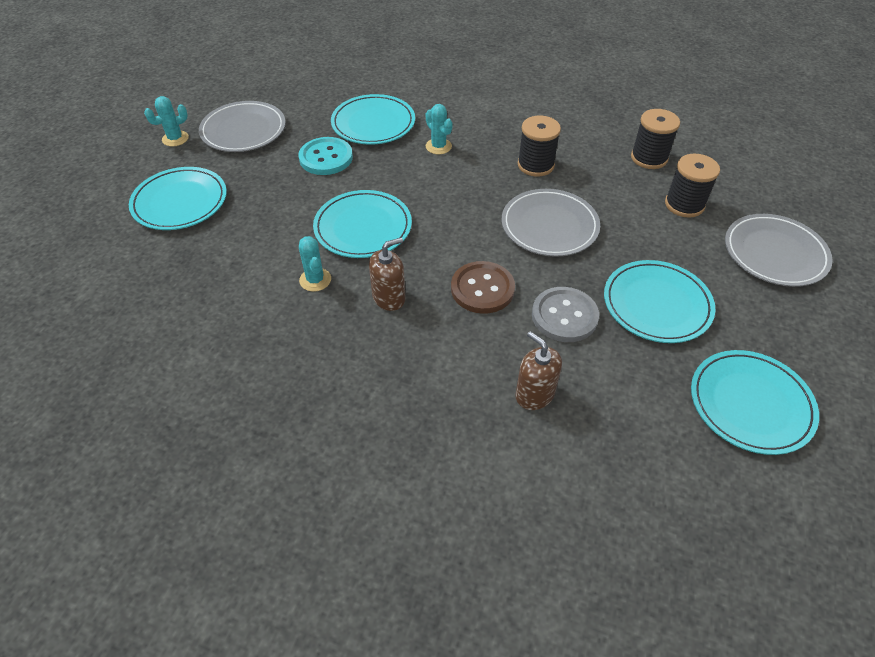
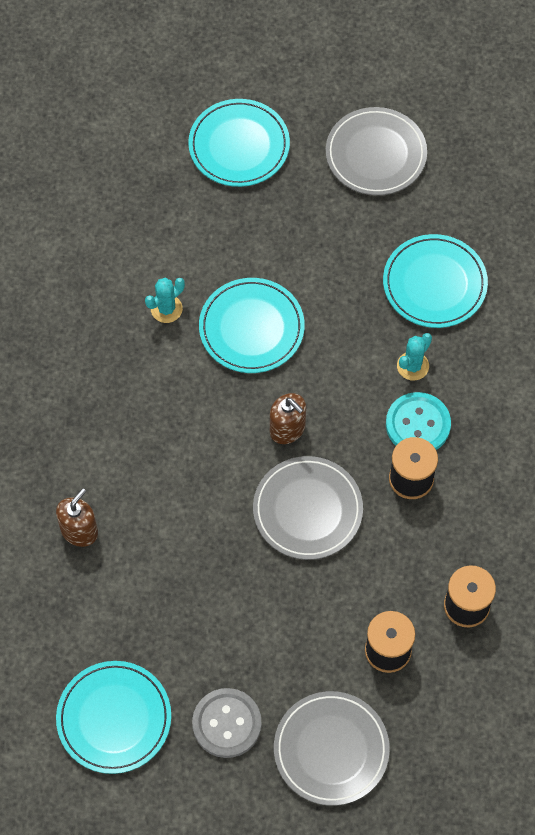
camera: 75 degrees right, 15 degrees up
turquoise cactus [144,96,189,146] -> none
turquoise button [299,137,353,175] -> turquoise button moved to [386,392,451,450]
brown soap dispenser [369,238,406,311] -> brown soap dispenser moved to [270,393,306,444]
brown button [451,261,515,314] -> none
grey button [532,287,599,342] -> grey button moved to [192,688,262,758]
turquoise plate [604,260,715,343] -> none

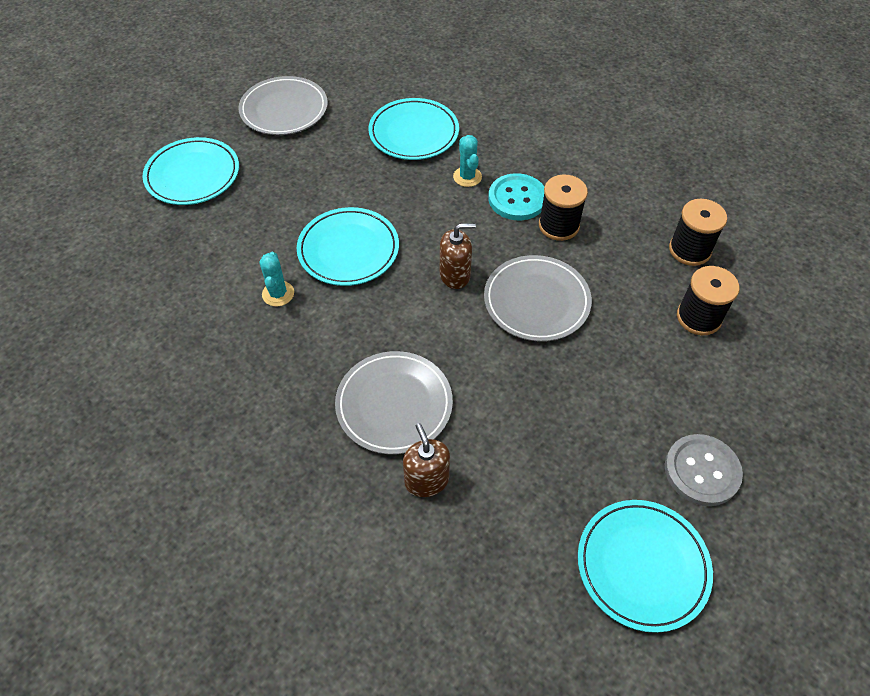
camera: 55 degrees left, 10 degrees down
grey plate [274,691,390,806] -> grey plate moved to [335,351,453,454]

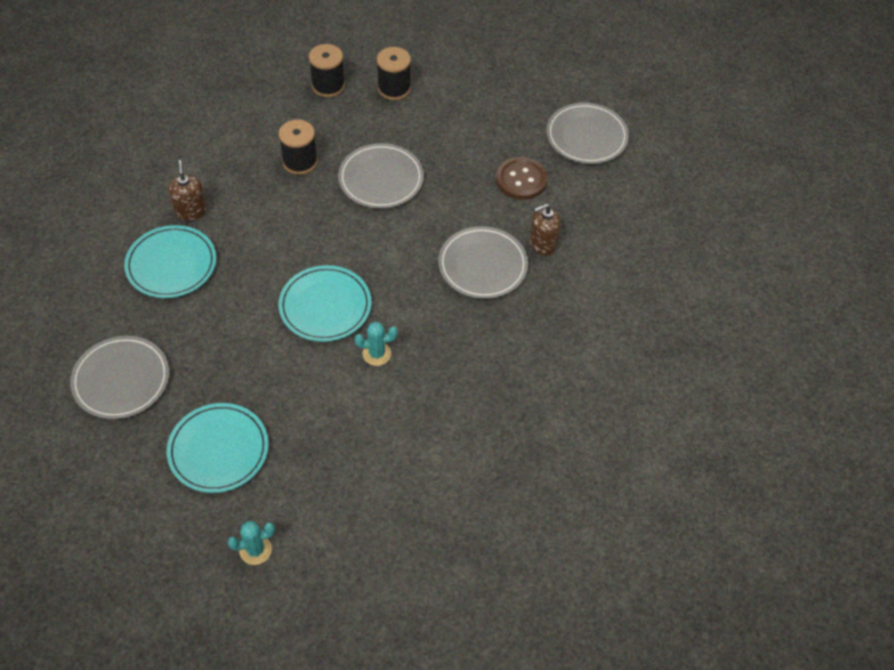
camera: 95 degrees left, 0 degrees up
brown soap dispenser [440,223,476,289] -> brown soap dispenser moved to [169,160,207,221]
turquoise cactus [453,135,482,187] -> turquoise cactus moved to [228,521,275,565]
turquoise button [488,173,544,220] -> none
turquoise plate [578,500,713,633] -> grey plate [546,103,629,164]
grey button [665,434,743,506] -> none
none -> brown button [496,157,547,200]

